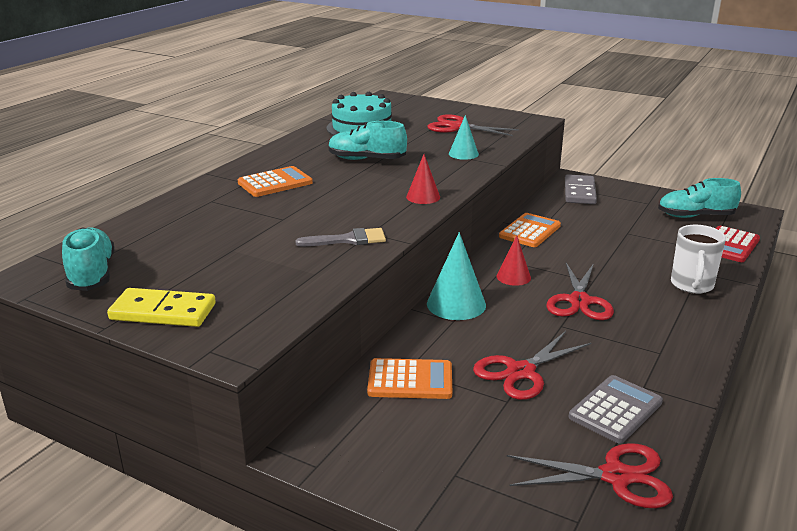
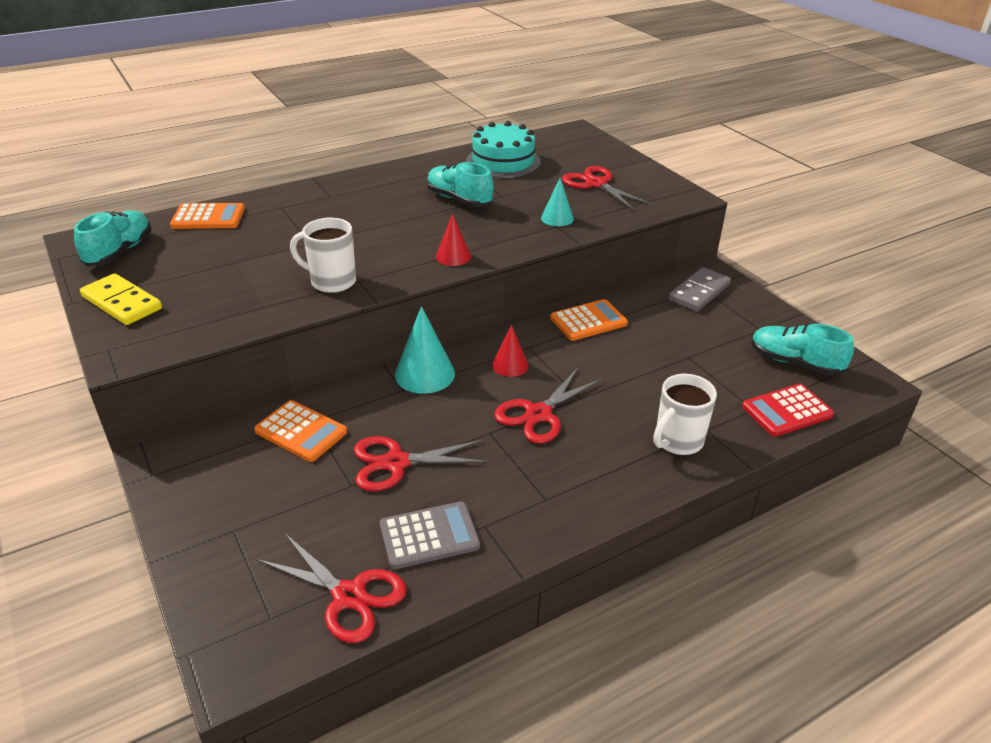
camera: 30 degrees right, 10 degrees up
orange calculator [238,166,313,197] -> orange calculator moved to [170,203,245,229]
grey brush [295,228,386,246] -> white mug [290,218,356,293]

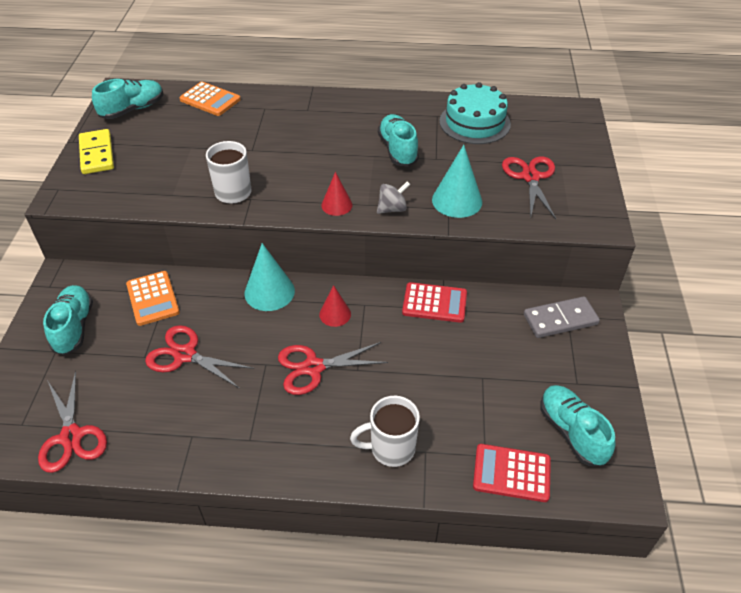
camera: 35 degrees right, 10 degrees up
grey calculator [380,501,480,569] -> none
turquoise cone [541,178,574,226] -> turquoise cone [432,145,482,218], size x1.63
orange calculator [550,299,628,341] -> red calculator [402,282,467,323]
none -> turquoise shoe [43,285,93,356]
none -> grey spinning top [377,181,410,214]

